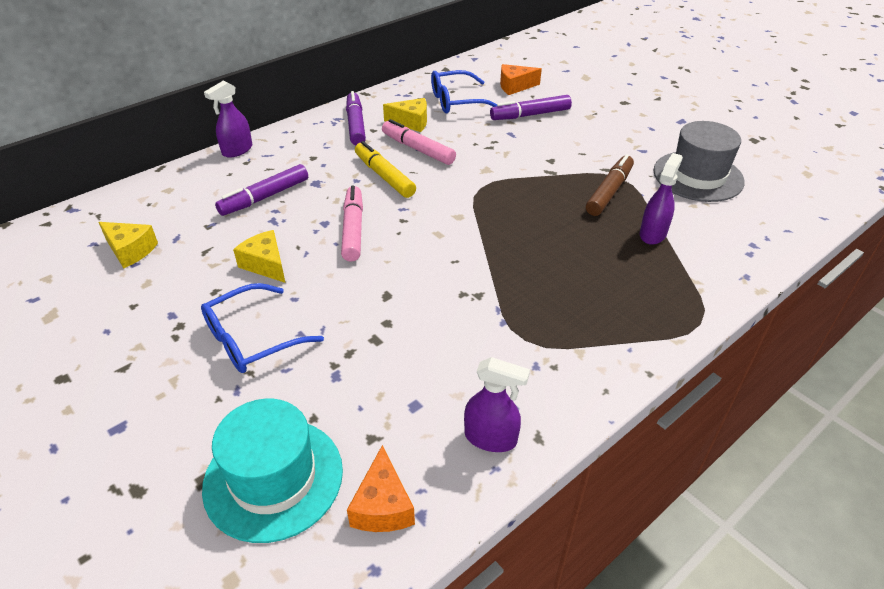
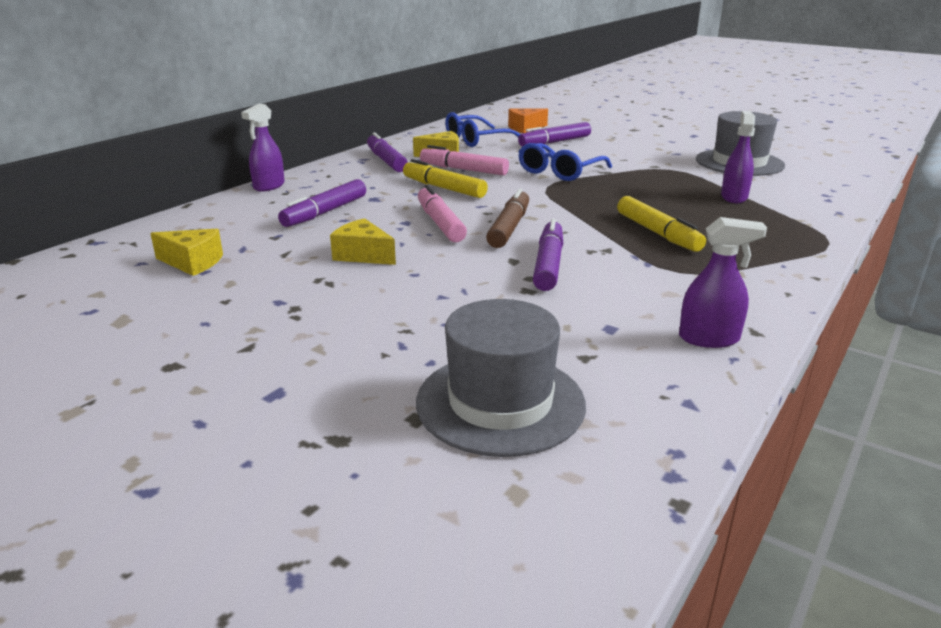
camera: 15 degrees left, 15 degrees down
blue glasses [201,283,324,373] -> blue glasses moved to [518,143,612,181]
turquoise hat [202,399,343,543] -> grey hat [416,299,586,457]
orange cheese [347,445,415,532] -> none
brown marker [586,154,634,216] -> brown marker moved to [486,189,529,248]
none -> purple marker [533,219,563,291]
none -> yellow marker [617,196,706,252]

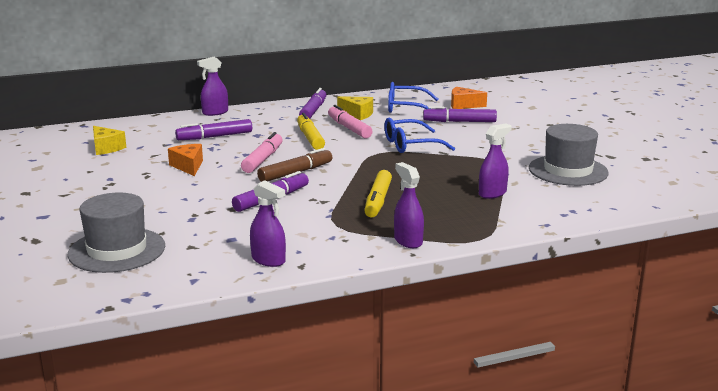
camera: 35 degrees right, 5 degrees down
yellow cheese [330,218,396,265] -> orange cheese [168,144,203,176]
none -> purple spray bottle [394,162,424,248]

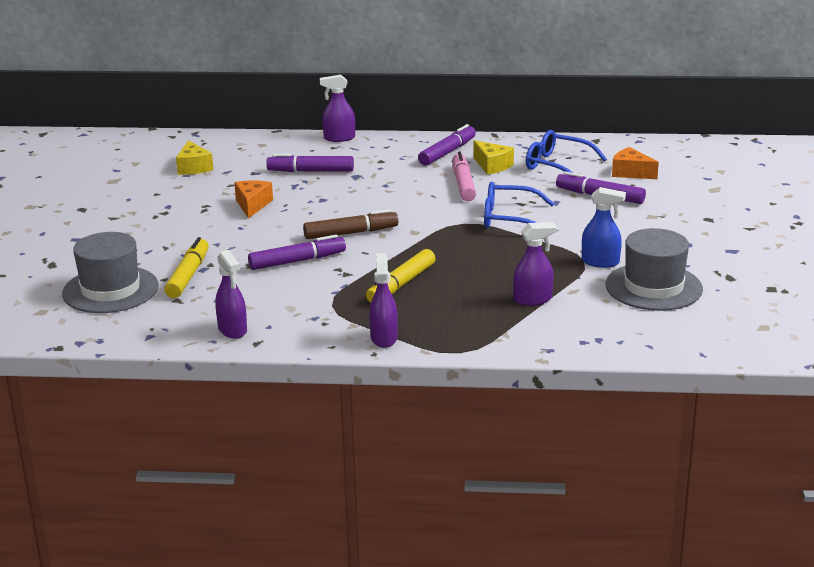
camera: 25 degrees right, 5 degrees up
pink marker [241,132,283,173] -> none
yellow marker [297,113,325,150] -> yellow marker moved to [164,237,209,298]
none -> blue spray bottle [582,187,626,268]

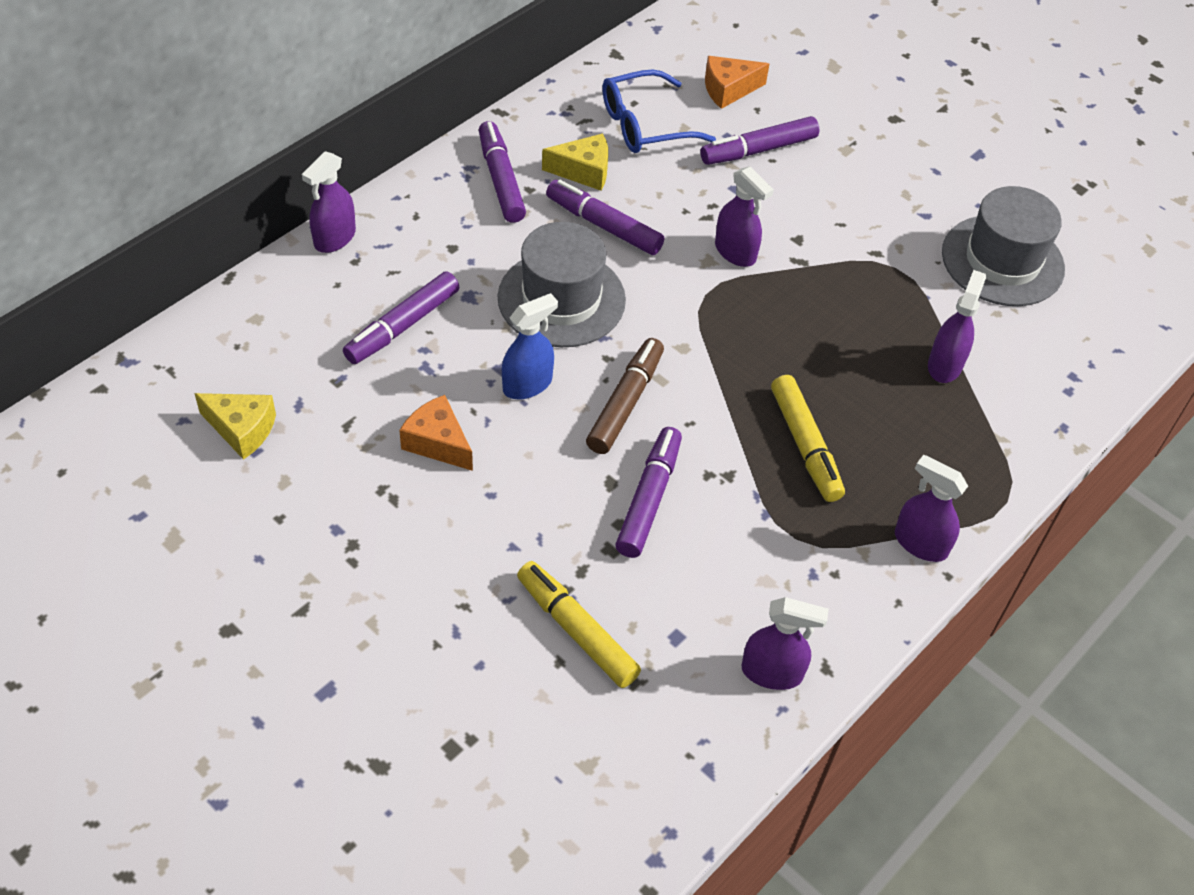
camera: 55 degrees left, 25 degrees up
grey hat [62,232,159,313] -> grey hat moved to [497,222,626,347]
pink marker [452,152,476,201] -> purple marker [546,180,664,255]
blue glasses [484,182,555,228] -> purple spray bottle [715,166,774,267]
blue spray bottle [582,187,626,268] -> blue spray bottle moved to [502,293,558,399]

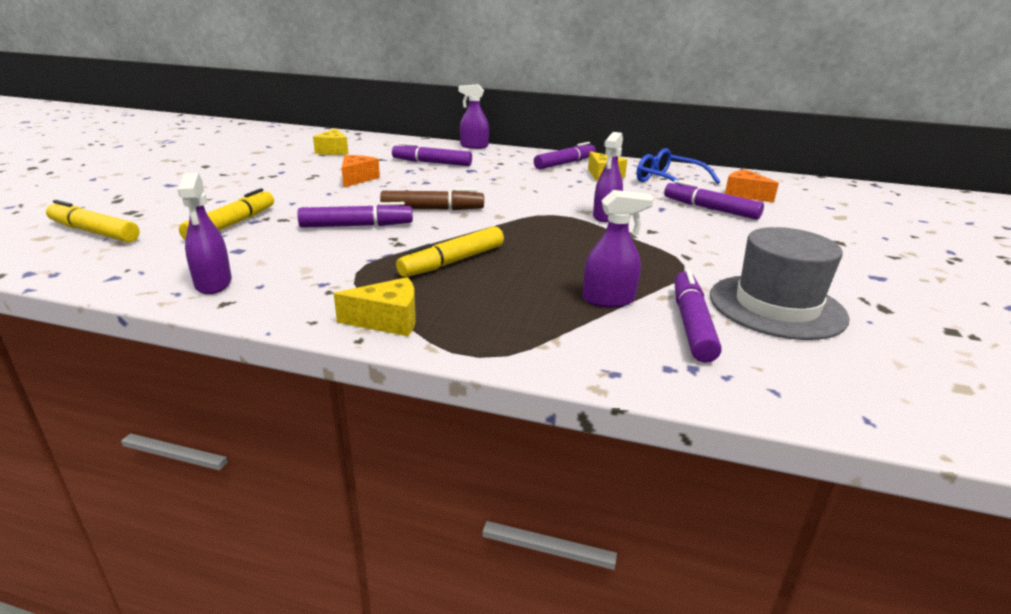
camera: 65 degrees right, 25 degrees down
grey hat [497,222,626,347] -> none
blue spray bottle [502,293,558,399] -> none
purple marker [546,180,664,255] -> purple marker moved to [674,269,721,363]
purple spray bottle [895,455,968,562] -> yellow cheese [334,277,416,336]
none -> yellow marker [46,200,140,242]

